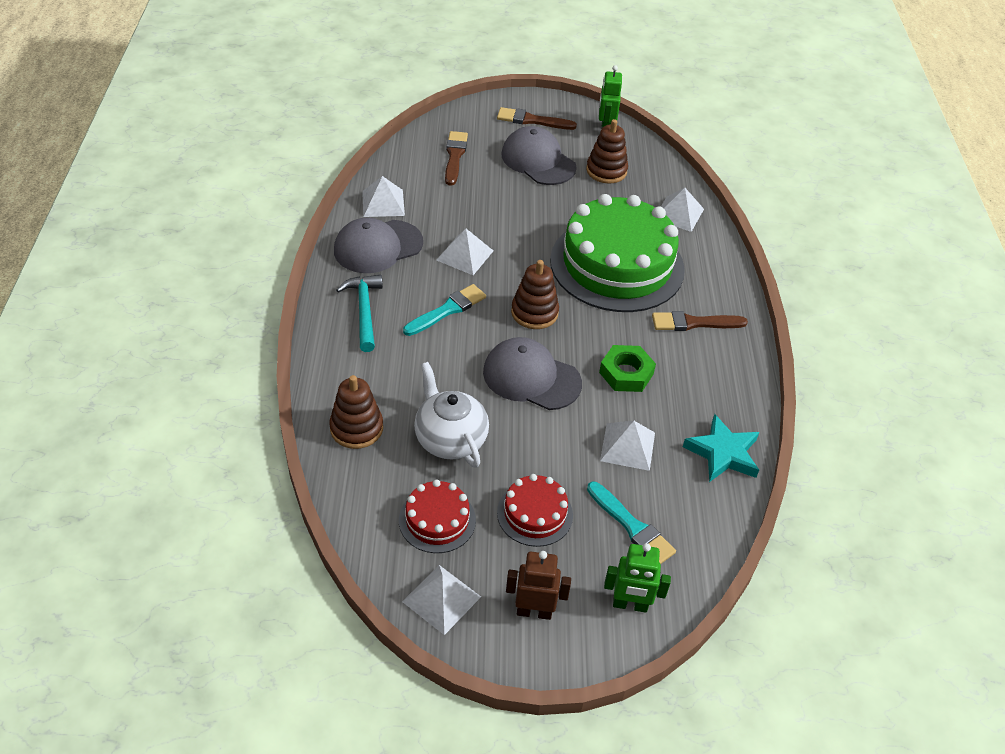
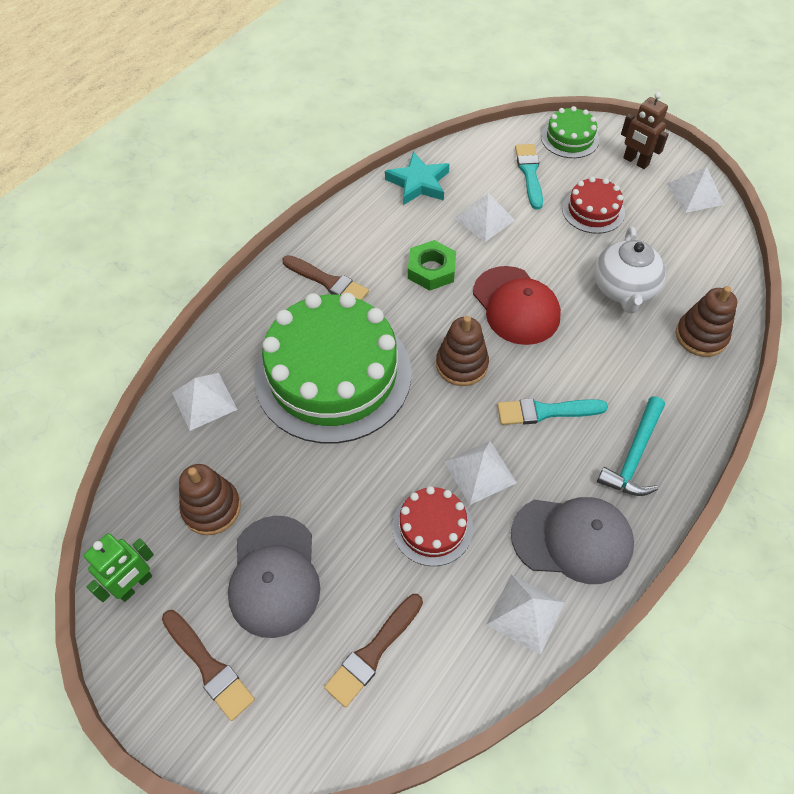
camera: 140 degrees left, 10 degrees up
red cake [399,479,476,553] -> red cake moved to [392,486,473,566]
grey cap [483,337,582,410] -> red cap [473,266,561,345]
green robot [604,543,671,613] -> green cake [541,106,599,158]

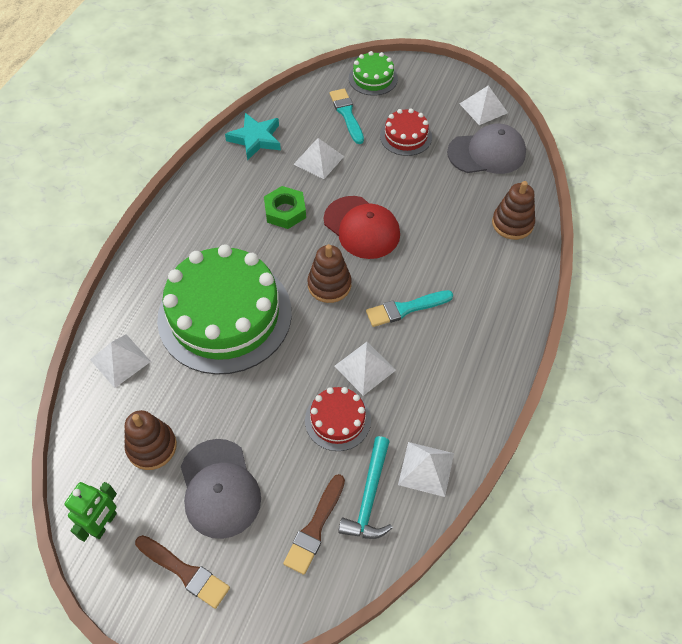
camera: 15 degrees left, 0 degrees up
brown brush [282,255,369,300] -> none
grey cap [511,497,634,584] -> grey cap moved to [447,124,526,174]
white teapot [594,227,666,314] -> none
turquoise hammer [597,396,665,496] -> turquoise hammer moved to [338,436,393,539]
brown robot [621,92,669,169] -> none

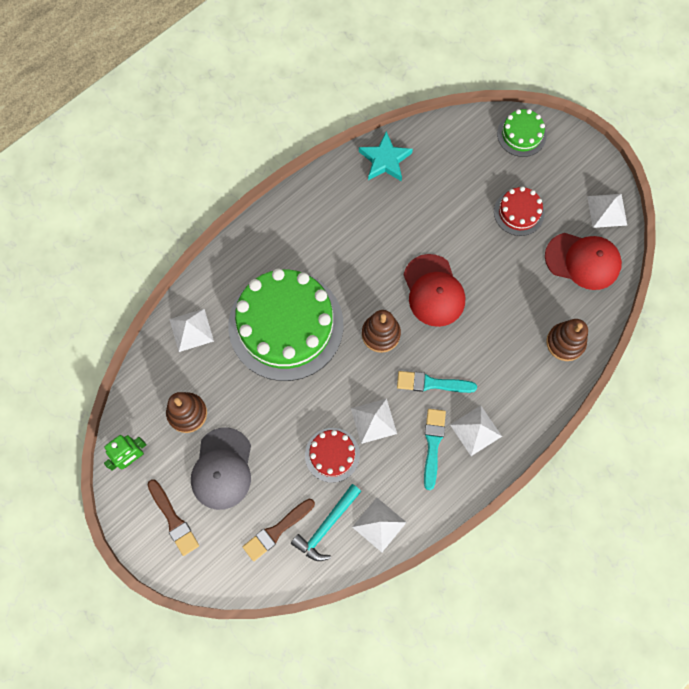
camera: 25 degrees right, 15 degrees up
green nut [264,186,306,229] -> none
white pyramid [294,138,344,179] -> white pyramid moved to [450,406,502,456]
turquoise brush [330,89,364,144] -> turquoise brush moved to [424,409,446,490]
grey cap [447,124,526,174] -> red cap [545,233,622,290]

